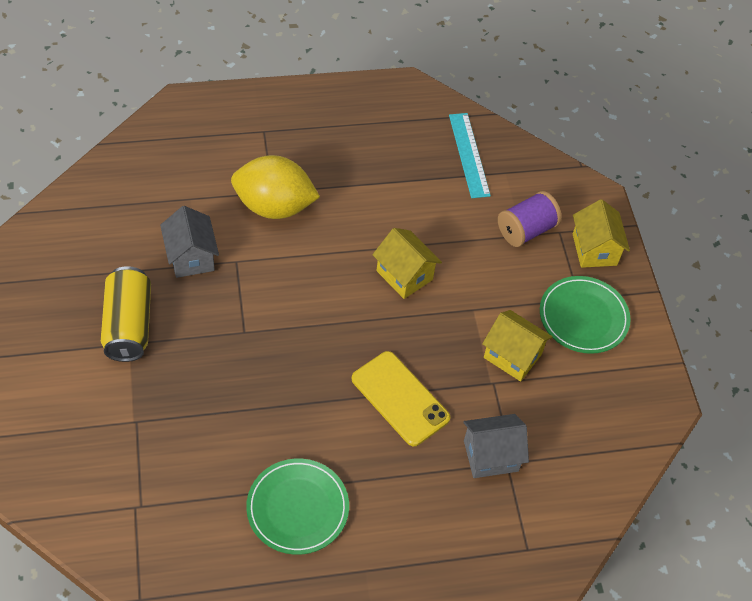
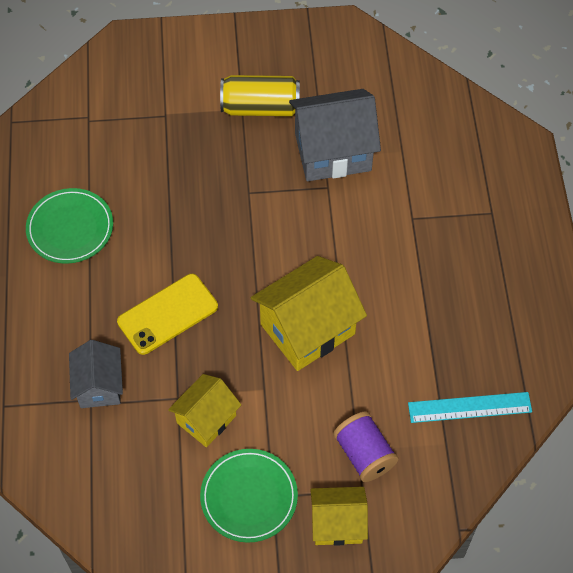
camera: 100 degrees right, 5 degrees up
grey house [160,206,219,278] -> grey house [289,89,381,181], size x1.65
yellow lemon [231,155,320,219] -> none
yellow house [372,228,442,299] -> yellow house [251,256,367,371], size x1.65

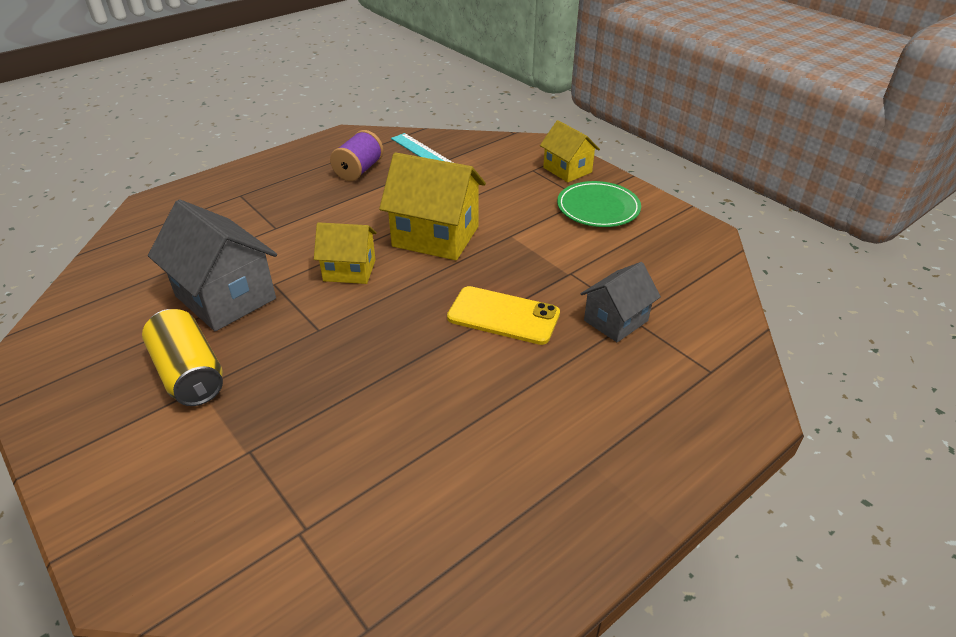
camera: 125 degrees left, 20 degrees down
green plate [26,188,113,264] -> none
yellow house [168,374,241,447] -> yellow house moved to [314,222,377,284]
purple spool [333,411,399,482] -> purple spool moved to [330,130,384,181]

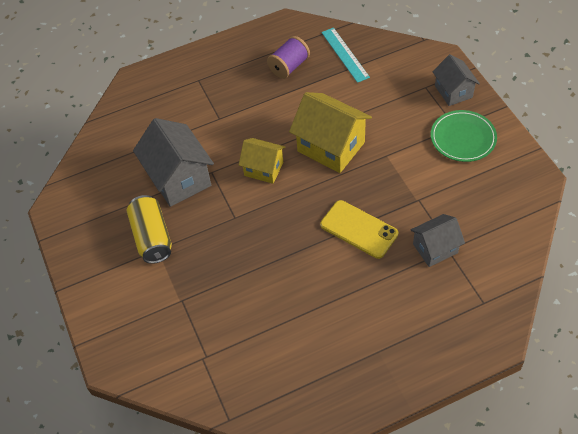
camera: 20 degrees right, 15 degrees up
yellow house [540,120,600,182] -> grey house [432,54,480,106]

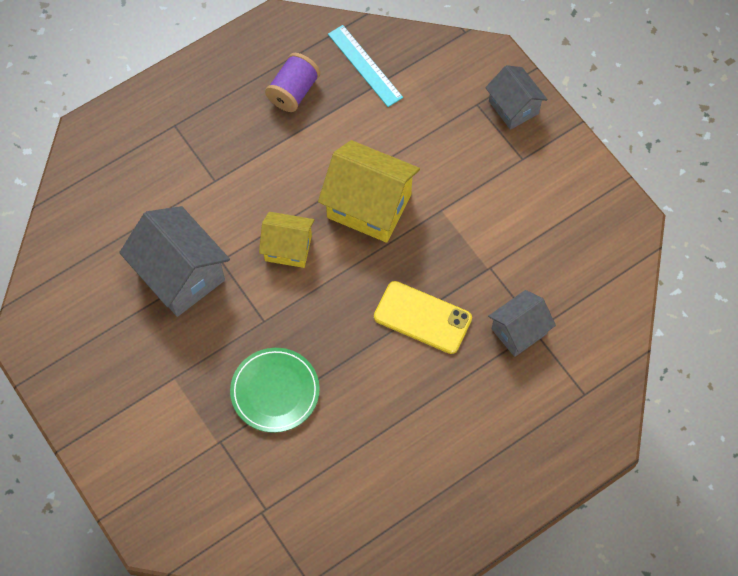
camera: 15 degrees left, 10 degrees up
yellow can [127,195,172,264] -> none
green plate [431,110,497,162] -> green plate moved to [230,348,320,433]

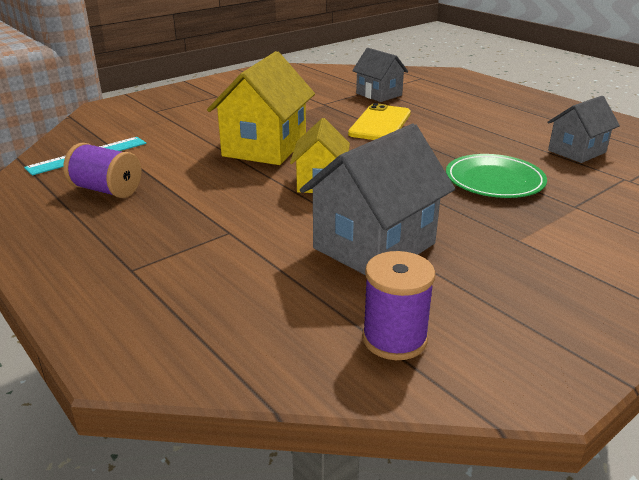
camera: 95 degrees left, 35 degrees down
grey house [485,65,548,130] -> grey house moved to [547,96,620,163]
none -> purple spool [362,251,435,360]

